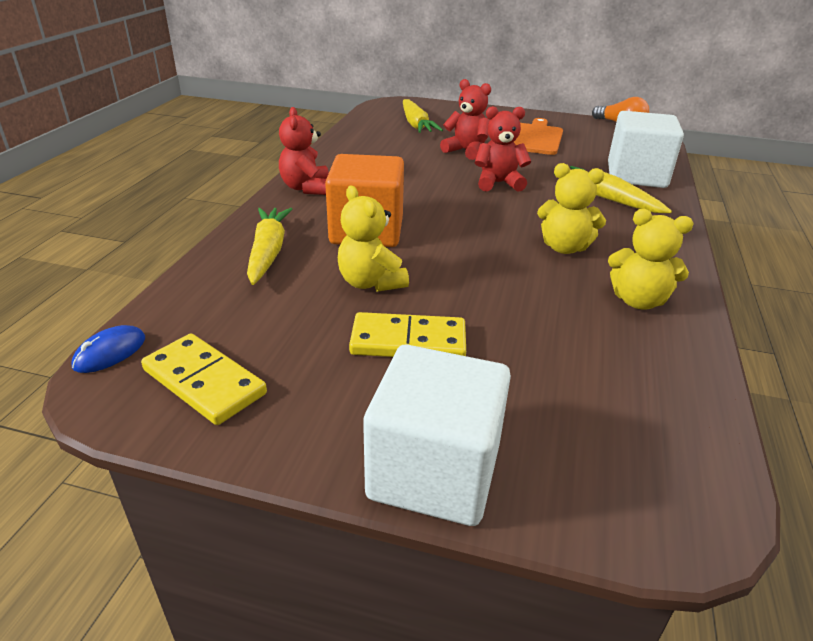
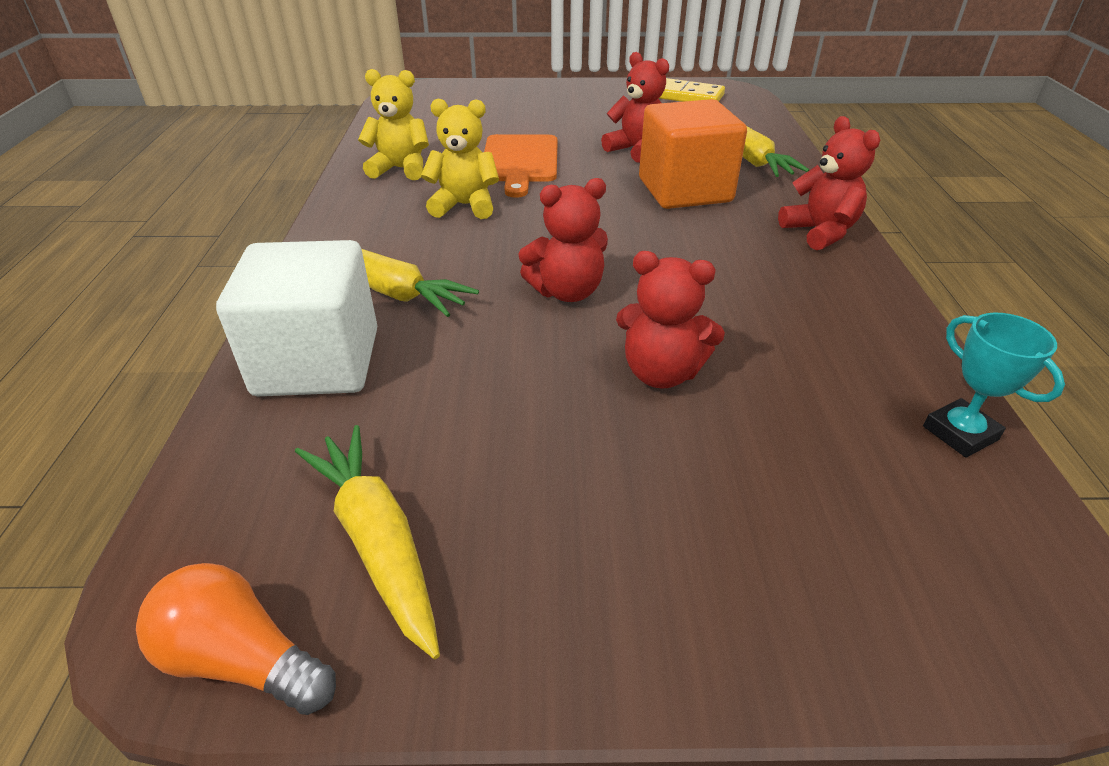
camera: 165 degrees right, 5 degrees up
blue mouse [71,325,145,373] -> none
yellow teddy bear [338,185,409,292] -> red teddy bear [601,52,669,163]
yellow domino [349,312,466,357] -> none
white cube [363,345,511,526] -> none
yellow carrot [403,99,443,133] -> yellow carrot moved to [295,425,440,659]
orange cutting board [514,118,563,155] -> orange cutting board moved to [484,134,557,198]
none -> turquoise trophy [923,313,1065,457]

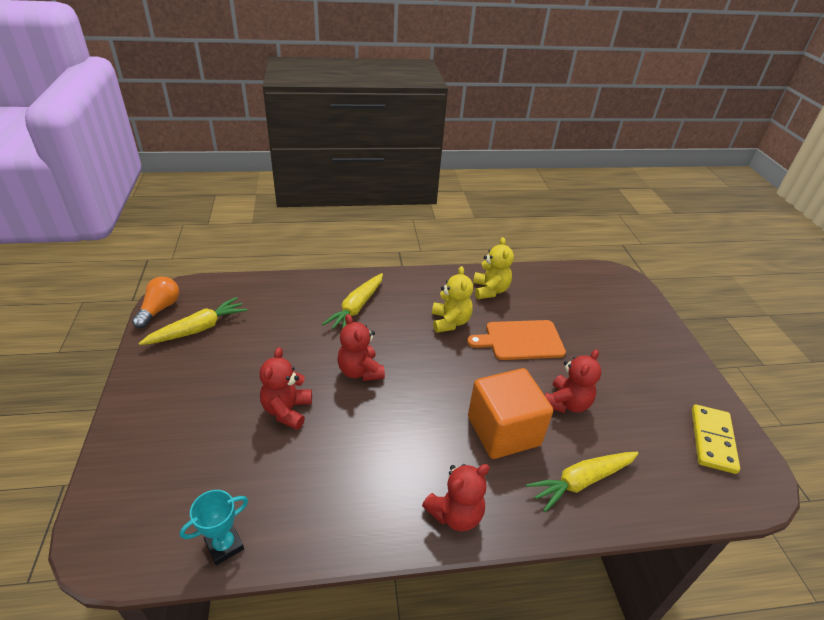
camera: 80 degrees right, 0 degrees up
white cube [216,240,377,396] -> none

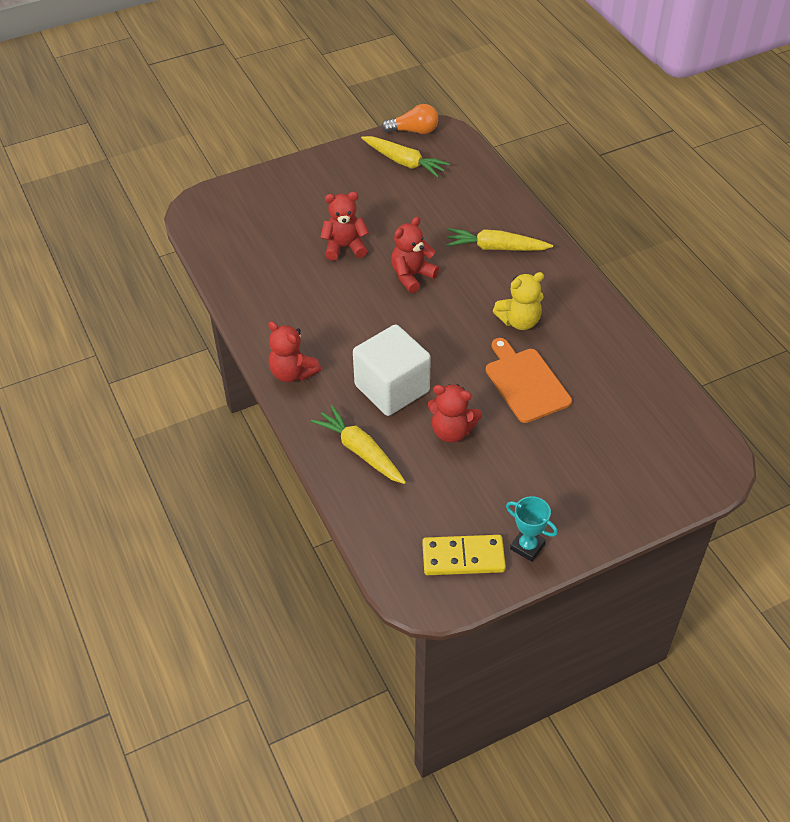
camera: 75 degrees right, 10 degrees up
turquoise trophy [180,490,248,565] -> turquoise trophy moved to [506,496,558,562]
orange cube [468,368,553,459] -> white cube [353,324,431,416]
yellow teddy bear [473,237,514,299] -> none

